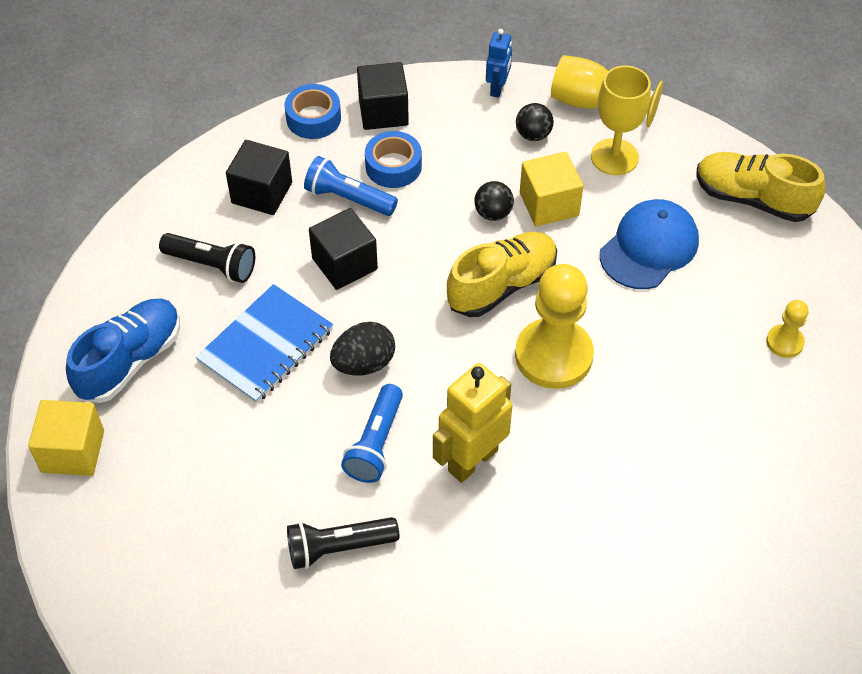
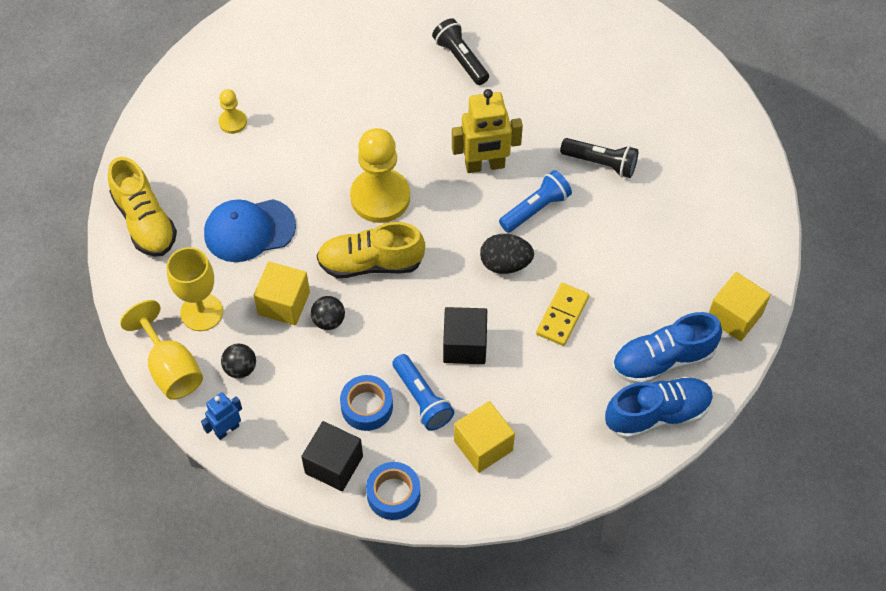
camera: 145 degrees left, 5 degrees up
black flashlight [159,233,255,283] -> black flashlight moved to [432,18,489,85]
blue notebook [195,284,333,404] -> yellow domino [536,283,589,346]
black cube [226,140,292,215] -> yellow cube [454,401,515,473]
none -> blue shoe [605,377,713,439]

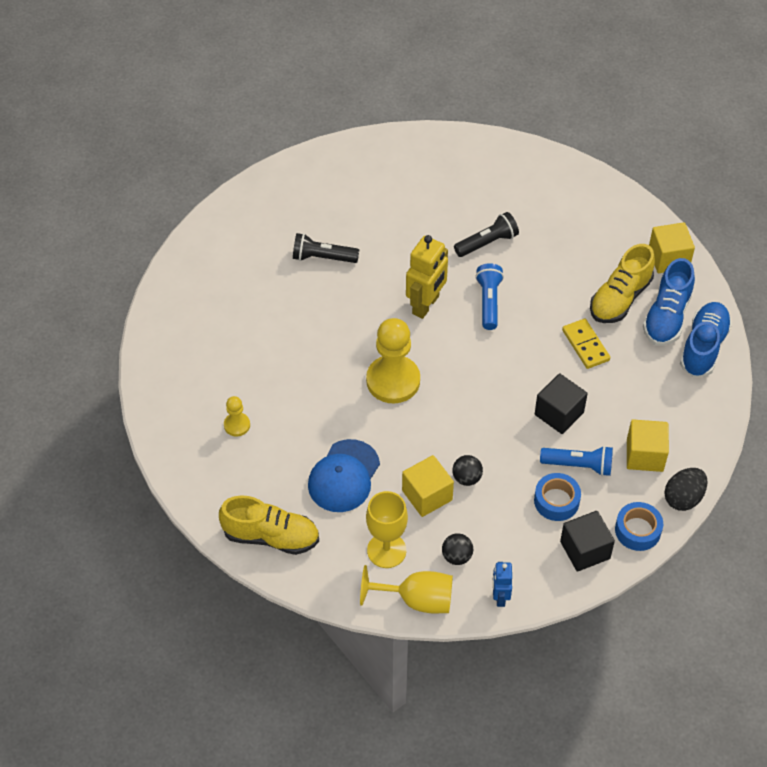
camera: 50 degrees left, 5 degrees down
yellow shoe [317,222,425,278] -> yellow shoe moved to [590,244,655,323]
black egg [480,234,534,274] -> black egg moved to [664,468,708,511]

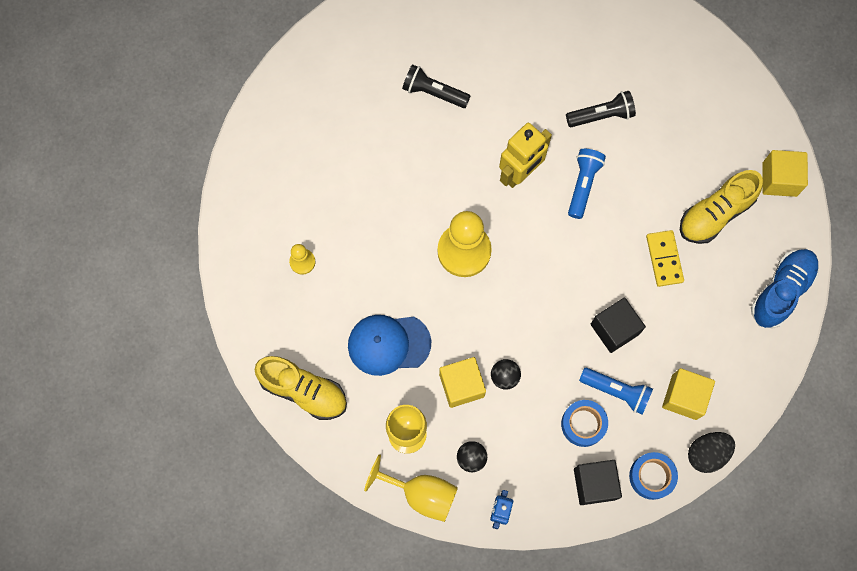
camera: 15 degrees right, 20 degrees up
blue cap [308,439,380,512] -> blue cap turned 45 degrees clockwise [348,315,431,376]
blue shoe [643,258,695,346] -> none

